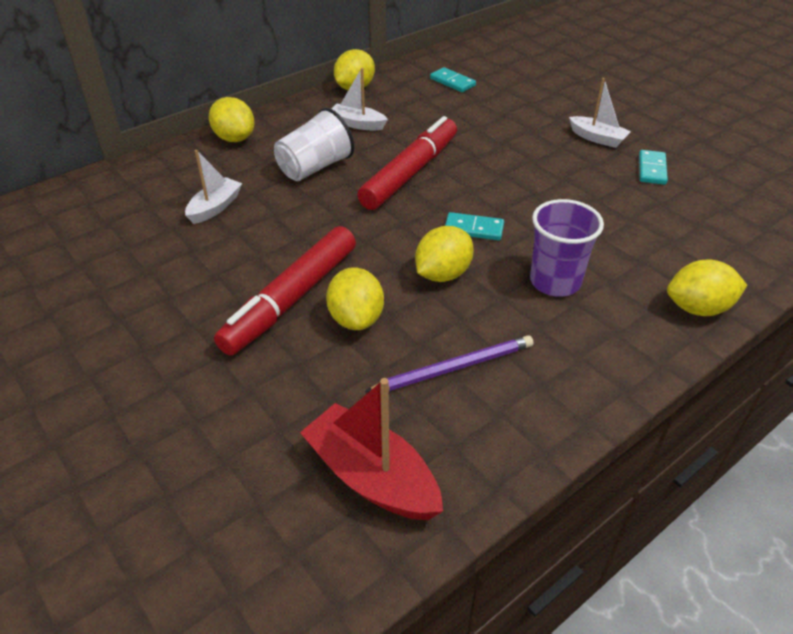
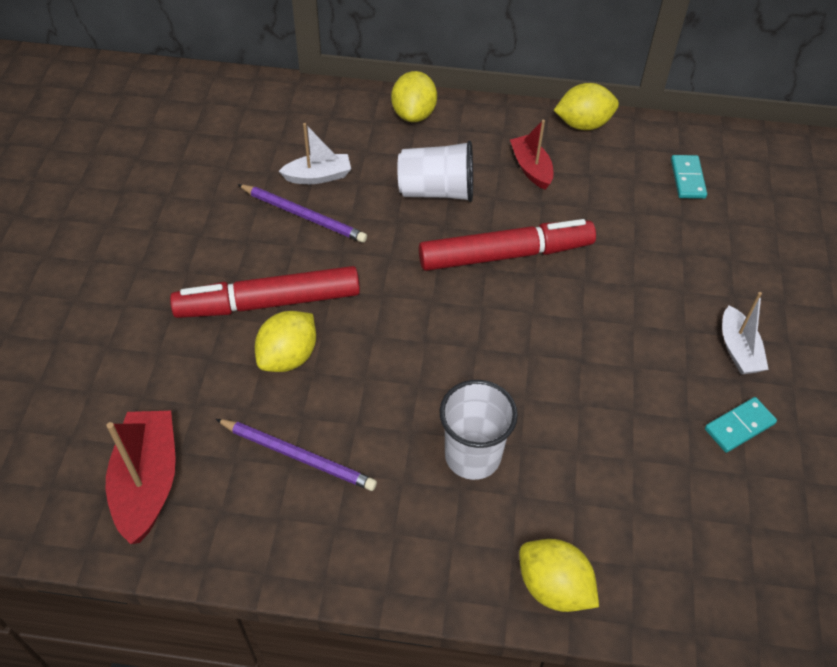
camera: 45 degrees right, 10 degrees up
white boat [332,68,388,130] -> red boat [510,120,554,190]
yellow lemon [415,226,474,282] -> none
turquoise domino [445,212,504,240] -> none
purple cup [530,199,604,297] -> white cup [439,380,518,480]
none -> purple pencil [237,184,367,243]

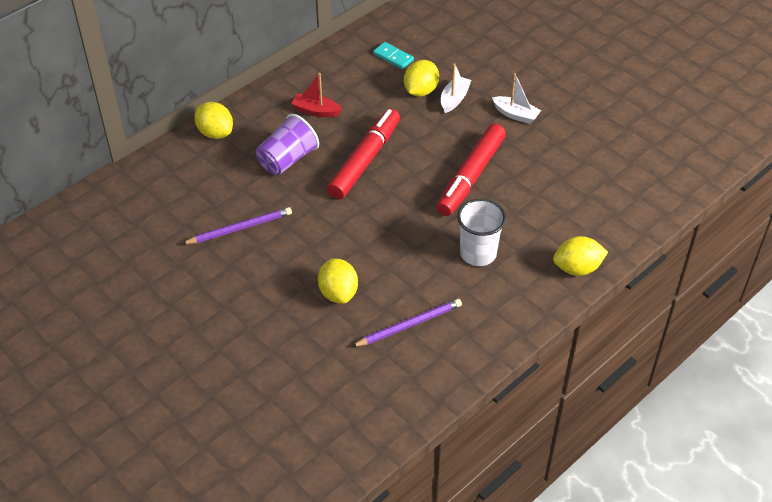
camera: 50 degrees left, 5 degrees down
red boat [106,411,176,544] -> none
red marker [170,266,360,318] -> red marker moved to [436,124,506,216]
white boat [279,123,351,184] -> white boat moved to [441,63,471,113]
white cup [397,140,473,202] -> purple cup [256,114,319,175]
yellow lemon [554,83,619,130] -> yellow lemon moved to [404,60,439,96]
turquoise domino [705,397,777,453] -> none

